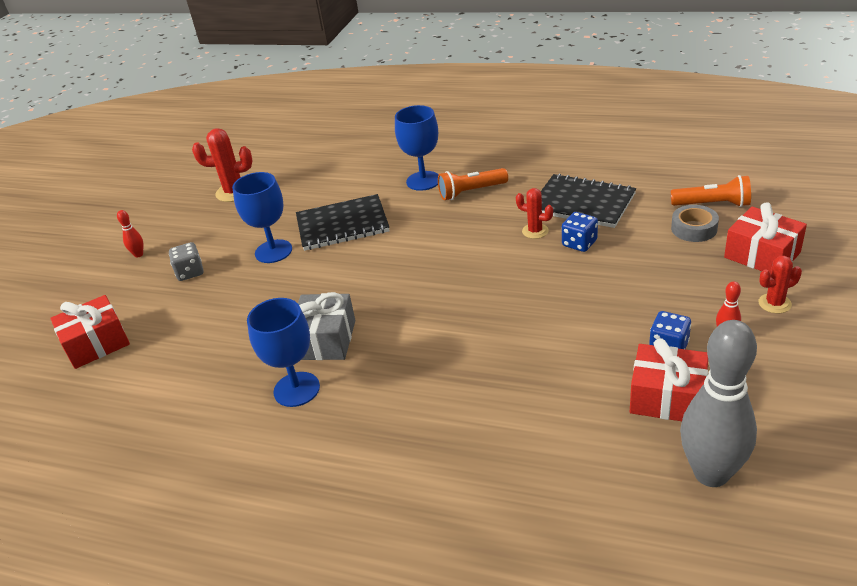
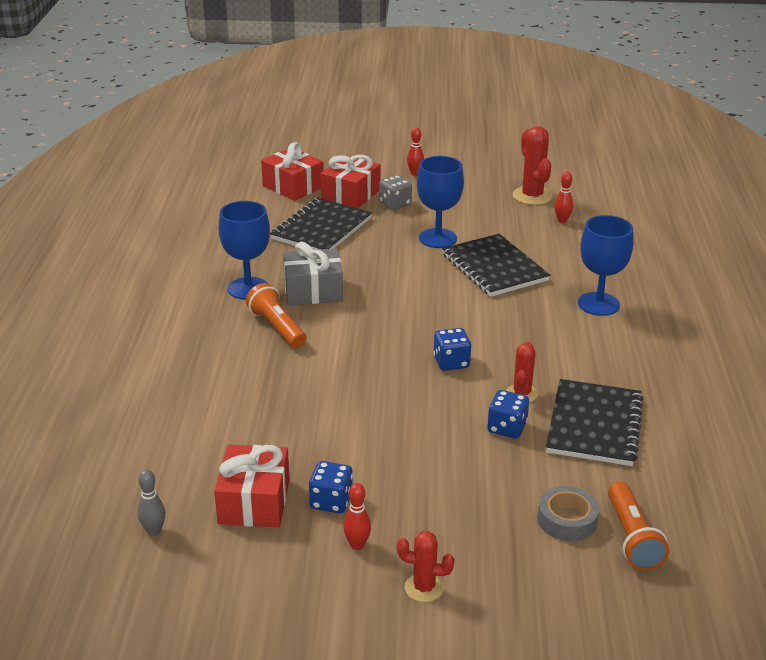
camera: 70 degrees right, 5 degrees down
orange flashlight [438,168,508,200] -> orange flashlight moved to [246,283,307,348]
grey bowling pin [680,320,757,487] -> grey bowling pin [137,469,165,536], size x0.40
red gift [724,202,807,274] -> red gift moved to [321,155,380,208]
red cactus [758,256,802,314] -> red cactus turned 45 degrees counterclockwise [397,531,455,602]
none -> black notebook [270,198,372,250]
none -> blue dice [433,328,471,371]
none -> red bowling pin [555,172,573,223]

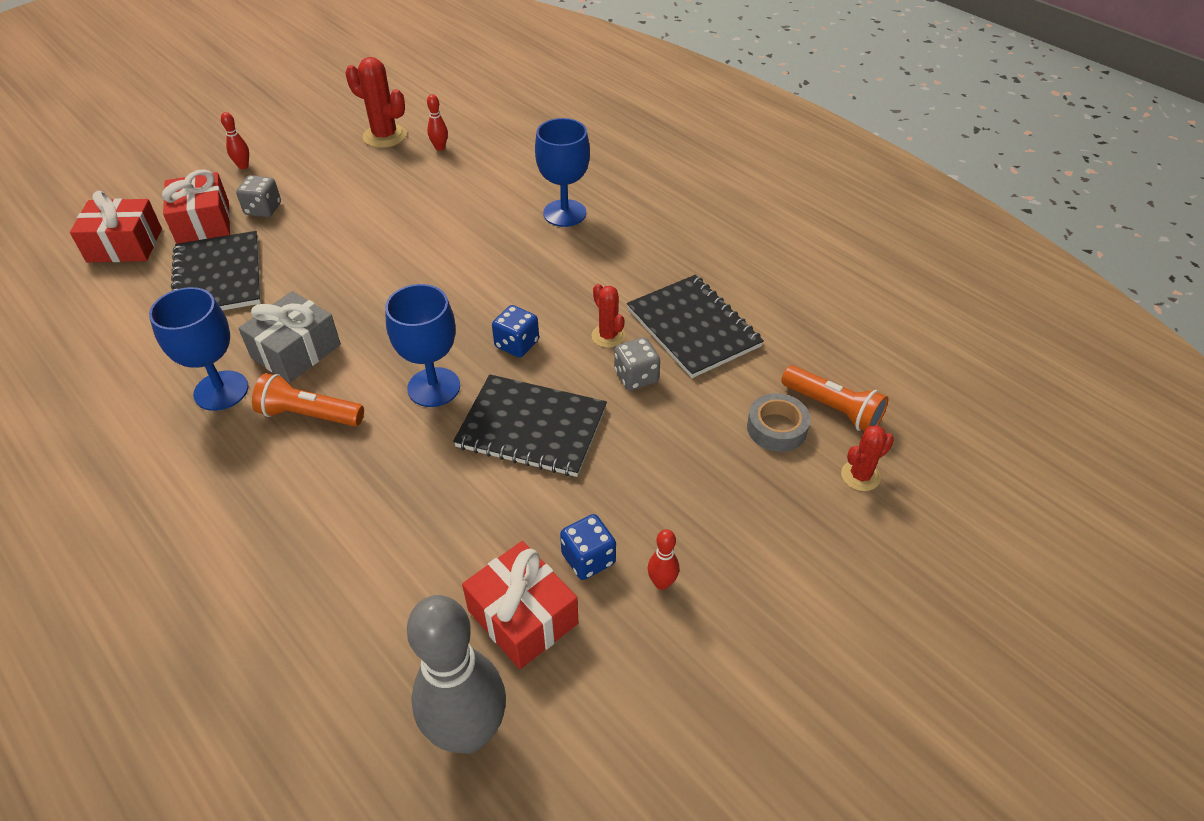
camera: 45 degrees left, 15 degrees up
grey bowling pin [137,469,165,536] -> grey bowling pin [407,595,506,754], size x2.48
red cactus [397,531,455,602] -> red cactus moved to [841,425,894,491]
blue goblet [417,156,464,248] -> blue goblet moved to [385,284,460,407]
black notebook [442,234,550,297] -> black notebook moved to [453,374,607,477]
blue dice [487,390,529,439] -> grey dice [614,337,660,391]

